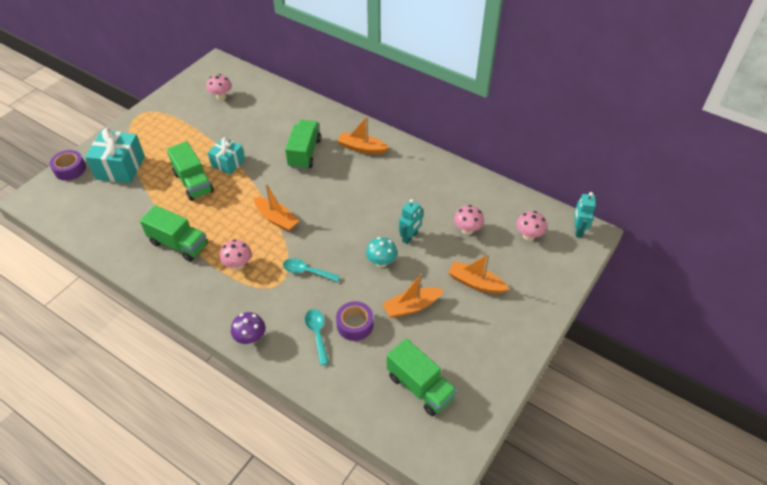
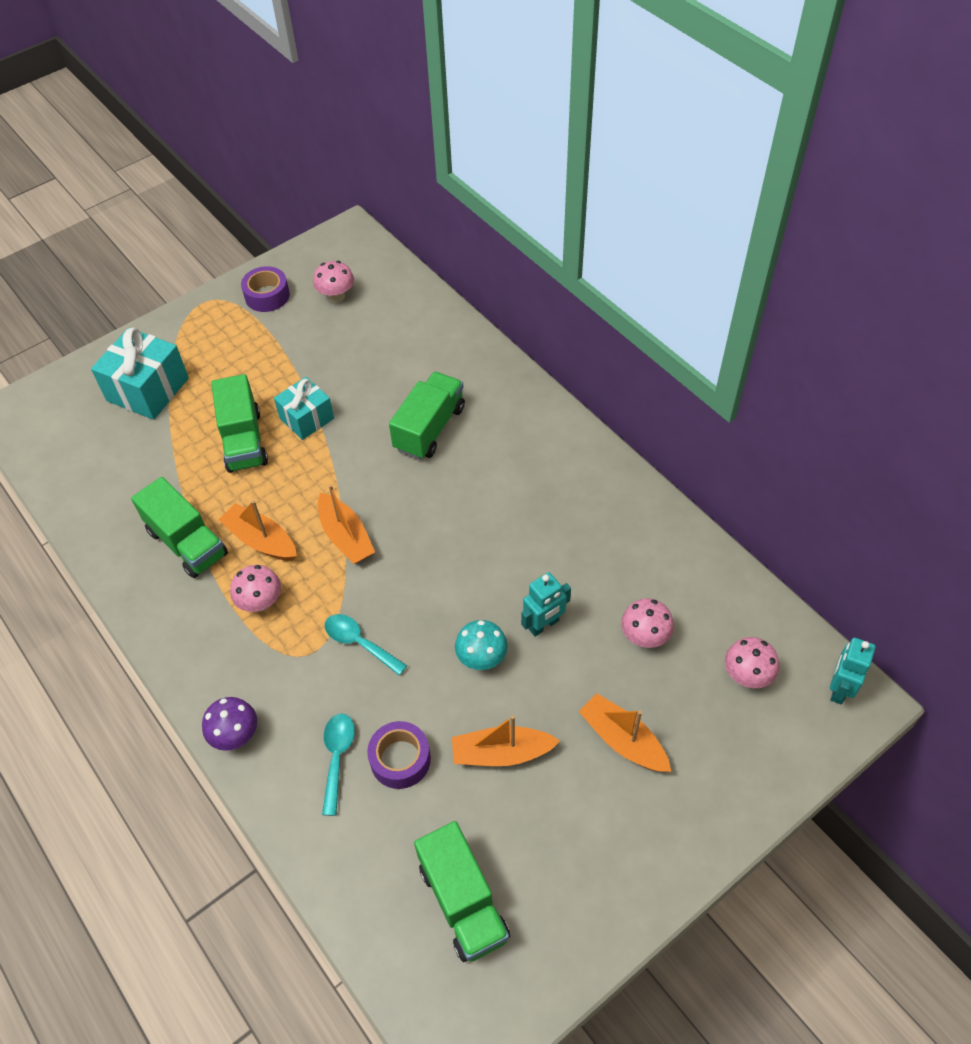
camera: 20 degrees right, 5 degrees up
purple tape [50,150,86,181] -> purple tape moved to [241,266,290,312]
orange boat [338,116,389,154] -> orange boat moved to [219,500,297,561]

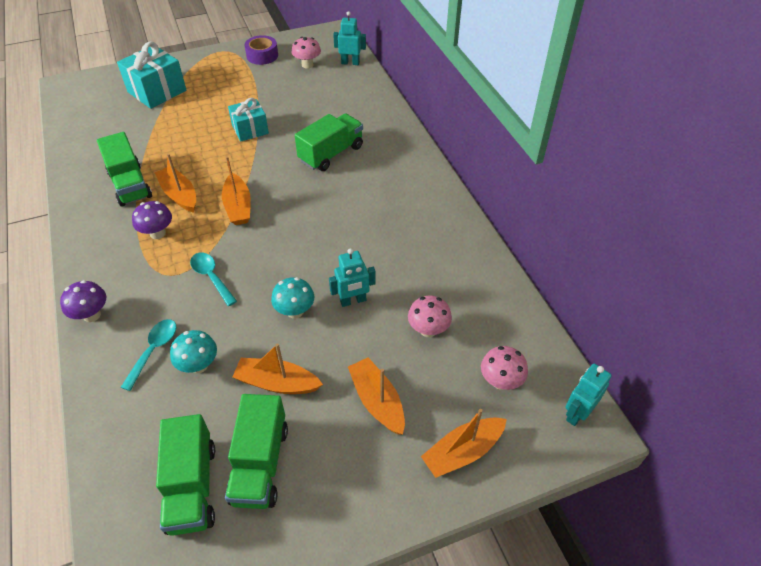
camera: 15 degrees right, 5 degrees down
green truck [211,374,268,473] -> green truck moved to [225,394,288,509]
pink mushroom [230,565,281,612] -> purple mushroom [132,201,172,239]
purple tape [367,721,431,789] -> turquoise mushroom [170,330,217,373]
none -> turquoise robot [333,11,366,65]
none -> orange boat [421,409,507,478]

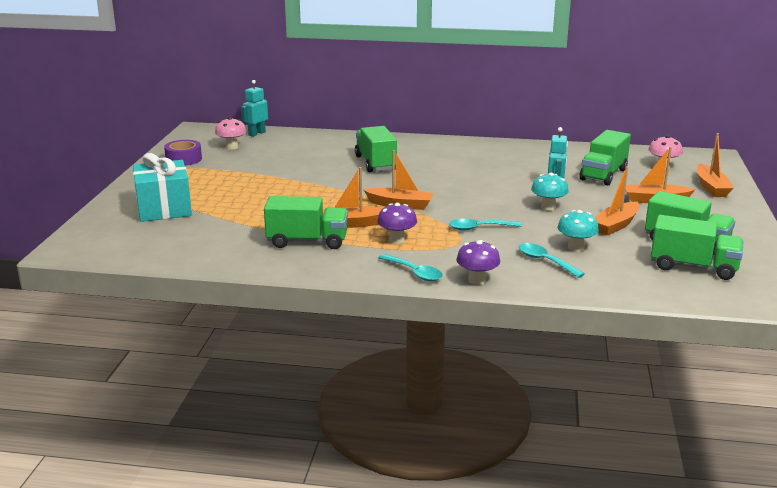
camera: 60 degrees left, 25 degrees down
turquoise gift [228,98,269,141] -> none
pink mushroom [408,296,452,337] -> green truck [580,130,631,185]
turquoise robot [565,364,612,426] -> none
none -> turquoise spoon [378,254,443,281]

